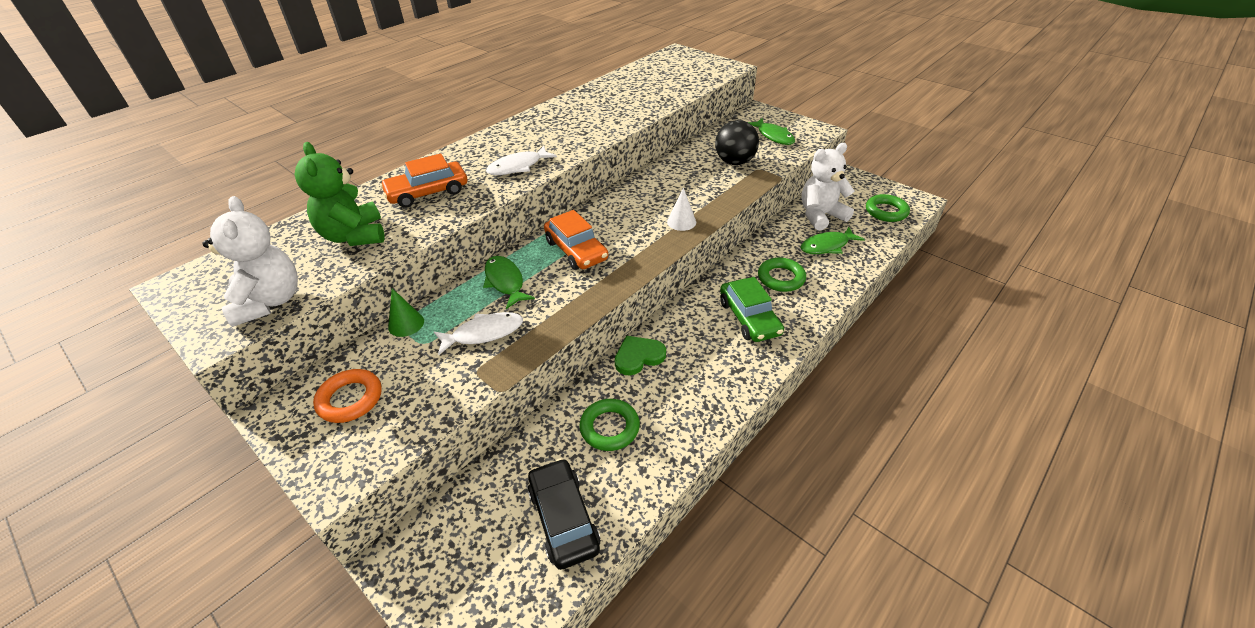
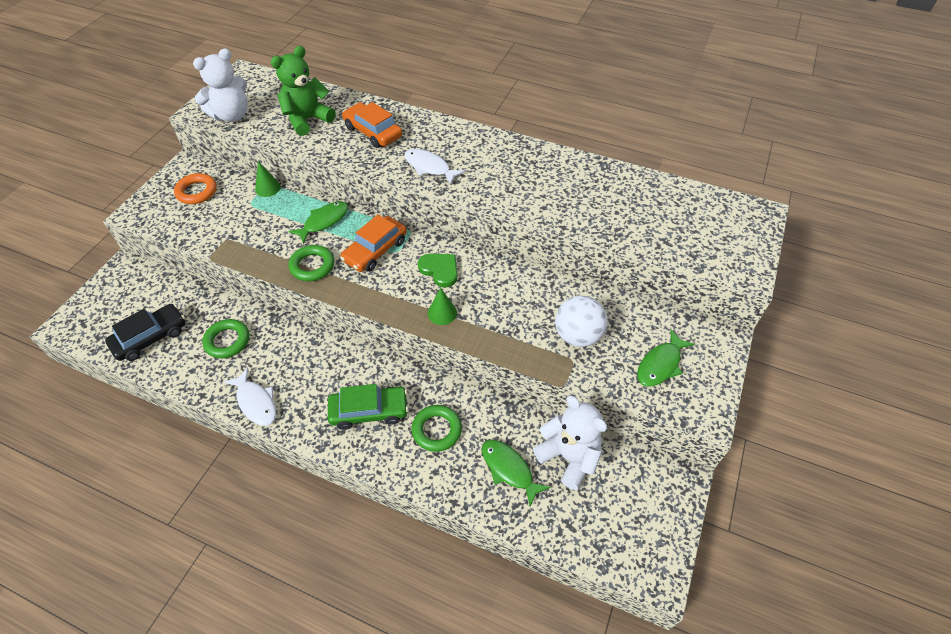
camera: 70 degrees right, 10 degrees up
white fish [434,312,523,355] -> white fish moved to [224,367,276,426]
green heart [615,336,666,376] -> green heart moved to [418,254,458,288]
white cone [667,187,696,231] -> green cone [428,288,457,325]
black ball [715,120,759,165] -> white ball [555,295,607,347]
green car [720,277,784,342] -> green car turned 150 degrees counterclockwise [328,384,408,430]
green ring [866,194,910,222] -> green ring moved to [289,245,334,281]

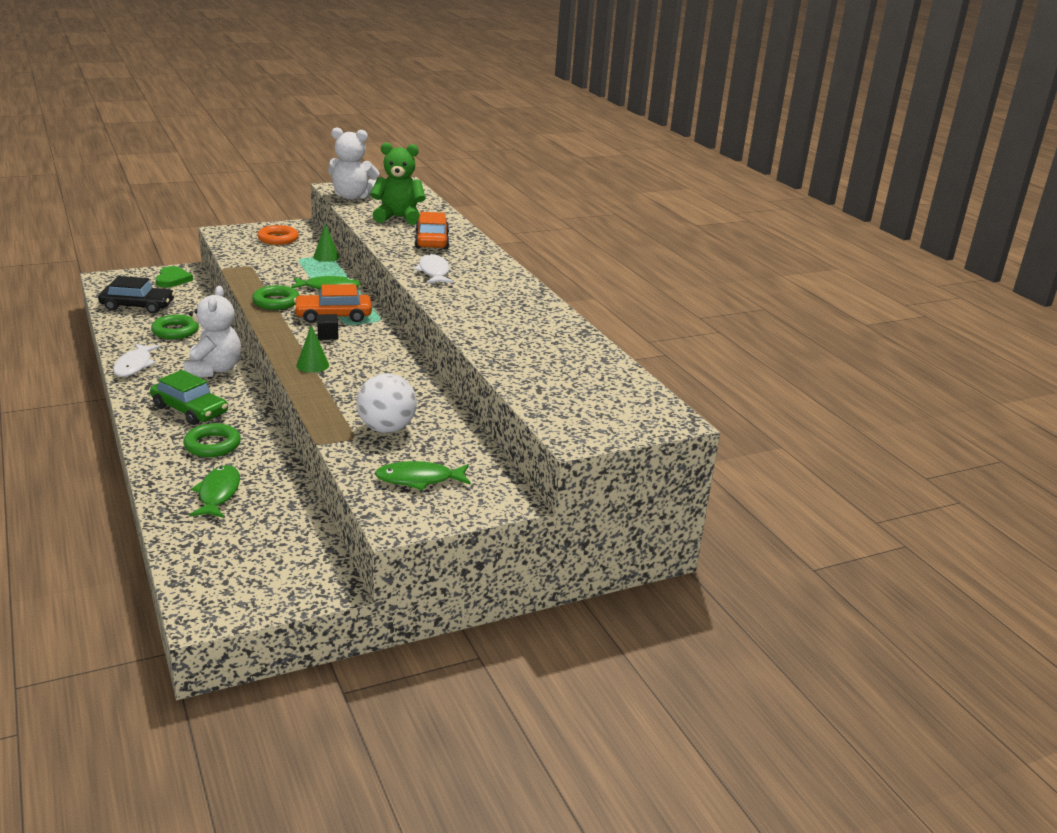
camera: 40 degrees right, 25 degrees down
green heart [418,254,458,288] -> green heart moved to [156,266,193,288]
white teddy bear [533,396,607,490] -> white teddy bear moved to [183,286,241,378]
none -> black cube [317,314,338,340]

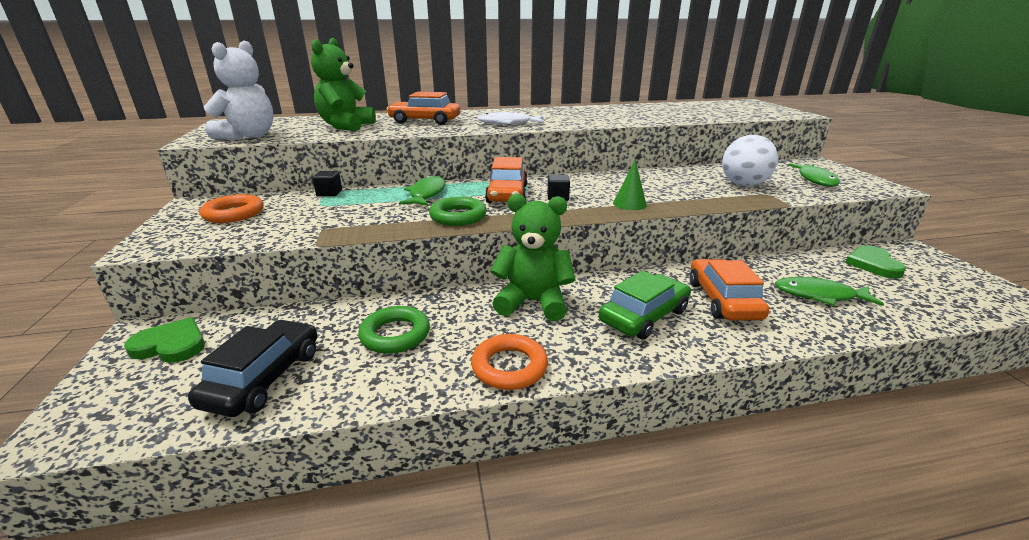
camera: 75 degrees left, 0 degrees up
white fish [113,343,161,377] -> orange ring [471,334,548,390]
white teddy bear [183,286,241,378] -> green teddy bear [490,194,575,321]
green ring [183,423,241,457] -> orange car [690,259,769,321]
green cone [313,223,339,262] -> black cube [313,171,342,196]
none -> green heart [845,245,906,278]

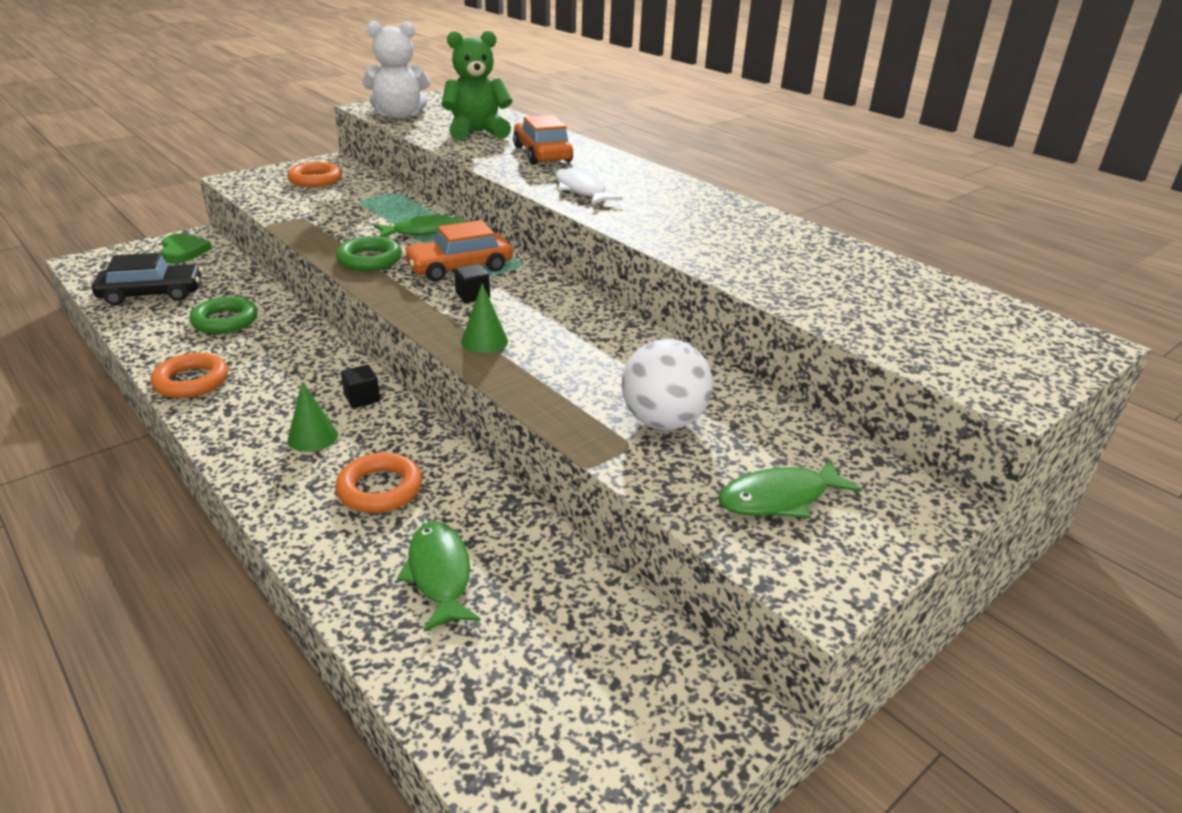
camera: 60 degrees right, 5 degrees up
black cube [313,171,342,196] -> black cube moved to [341,365,380,408]
green teddy bear [490,194,575,321] -> none
green car [599,271,691,340] -> green cone [288,381,338,452]
orange car [690,259,769,321] -> orange ring [335,452,422,513]
green heart [845,245,906,278] -> none

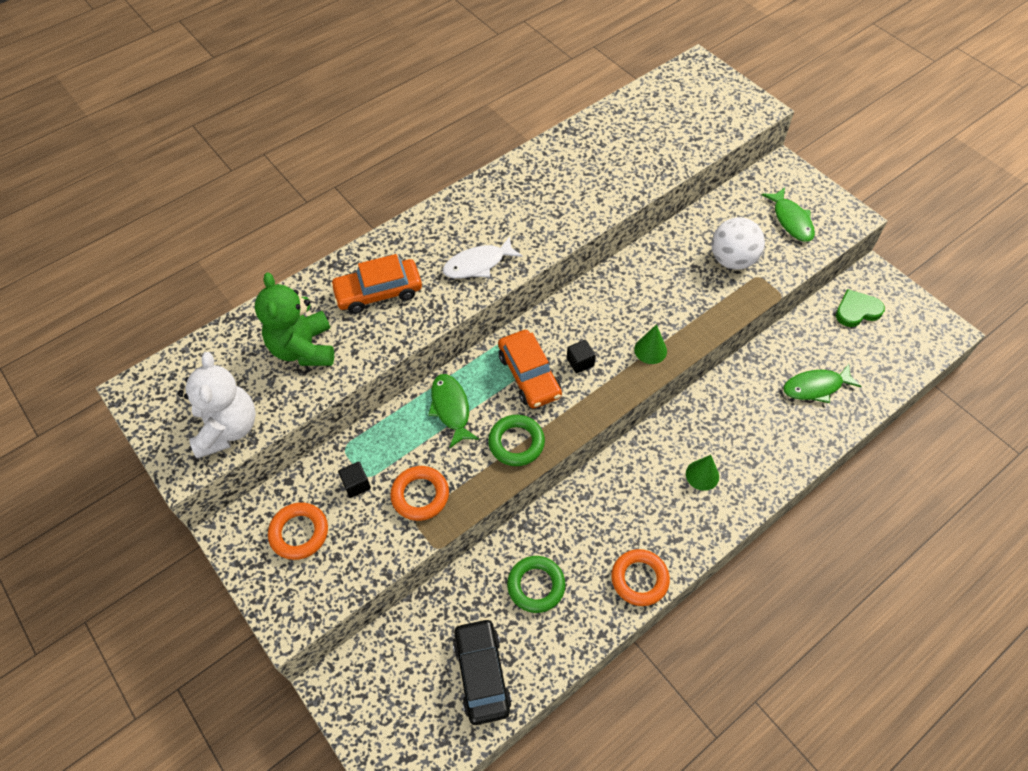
camera: 85 degrees left, 25 degrees up
green heart [161,234,212,263] -> green heart moved to [836,289,885,327]
orange ring [335,452,422,513] -> orange ring moved to [390,466,449,521]
black cube [341,365,380,408] -> black cube moved to [338,462,371,498]

